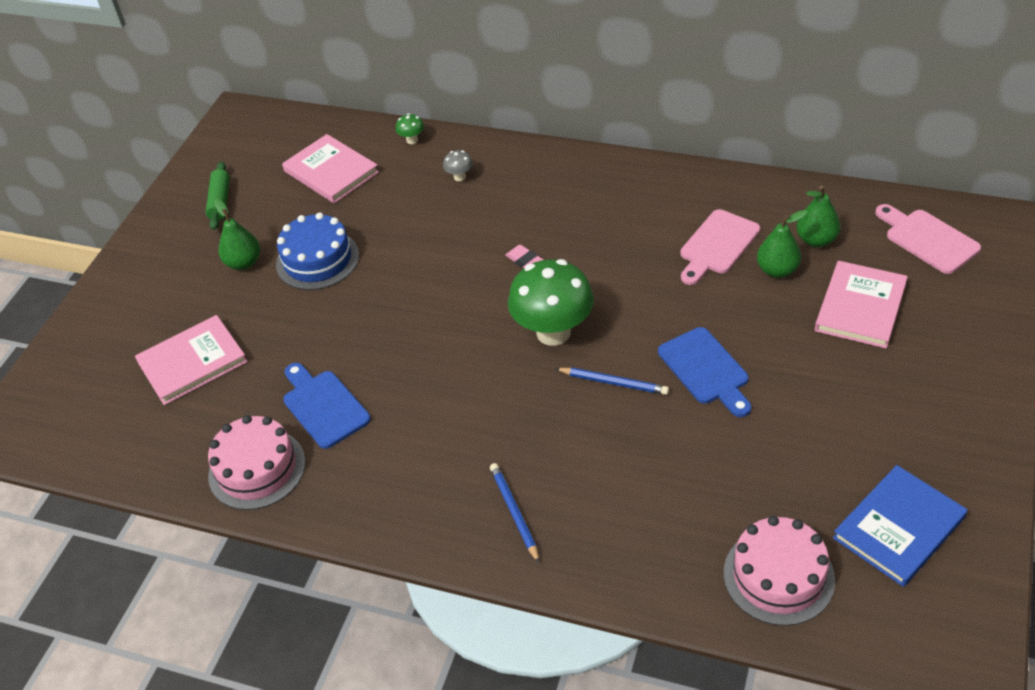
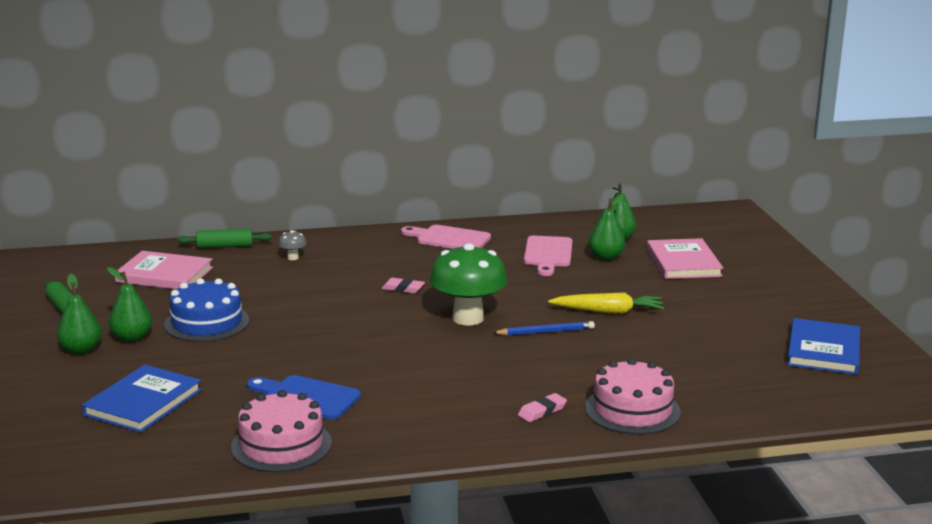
camera: 35 degrees left, 25 degrees down
pink book [135,315,248,405] -> blue book [82,365,202,433]
green mushroom [396,113,424,144] -> green rolling pin [177,229,272,248]
blue pencil [490,463,540,564] -> pink eraser [518,393,567,422]
blue cutting board [658,327,751,417] -> yellow carrot [548,292,665,314]
pink cake [724,516,835,626] -> pink cake moved to [585,358,681,435]
pink cutting board [875,204,981,274] -> pink cutting board moved to [401,225,491,249]
none -> green pear [57,274,102,354]

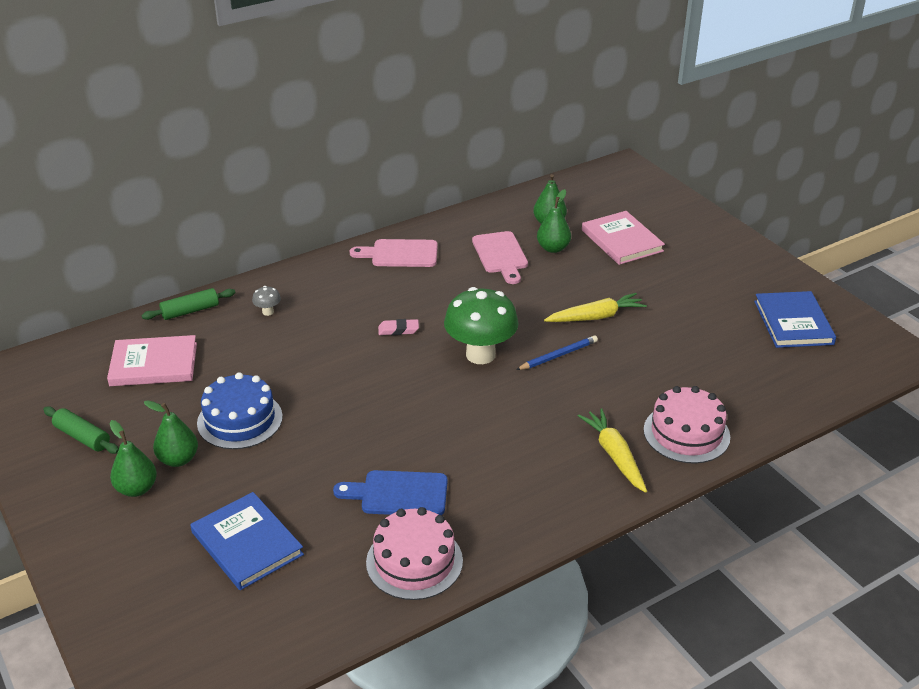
camera: 20 degrees left, 15 degrees up
blue book [82,365,202,433] -> blue book turned 45 degrees counterclockwise [190,492,304,590]
pink eraser [518,393,567,422] -> yellow carrot [578,408,647,493]

